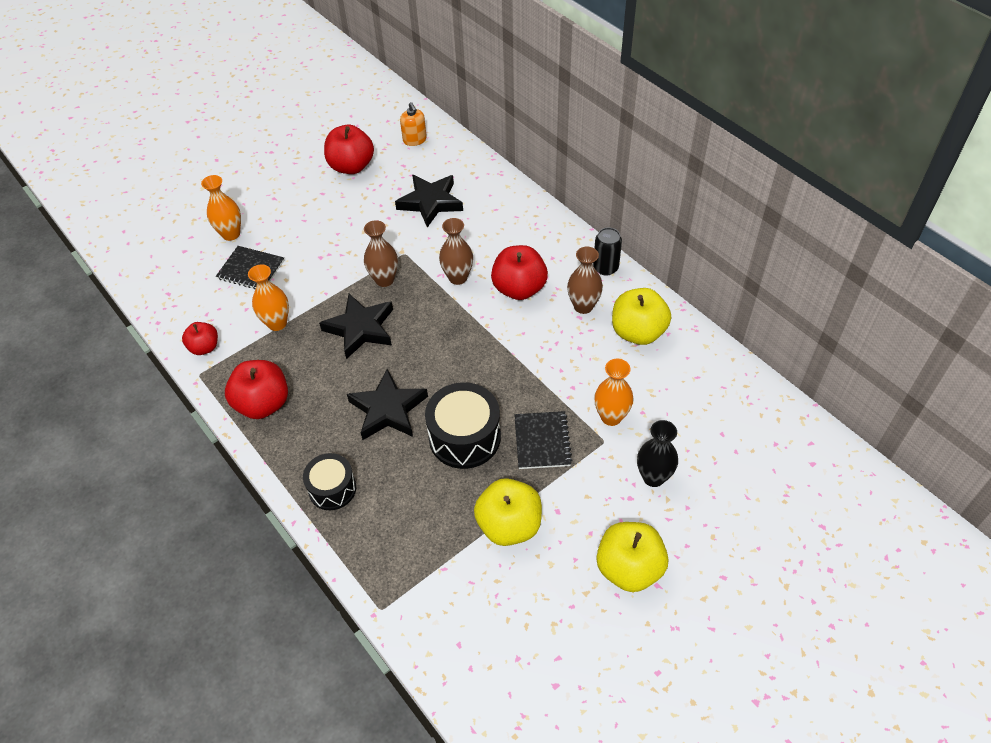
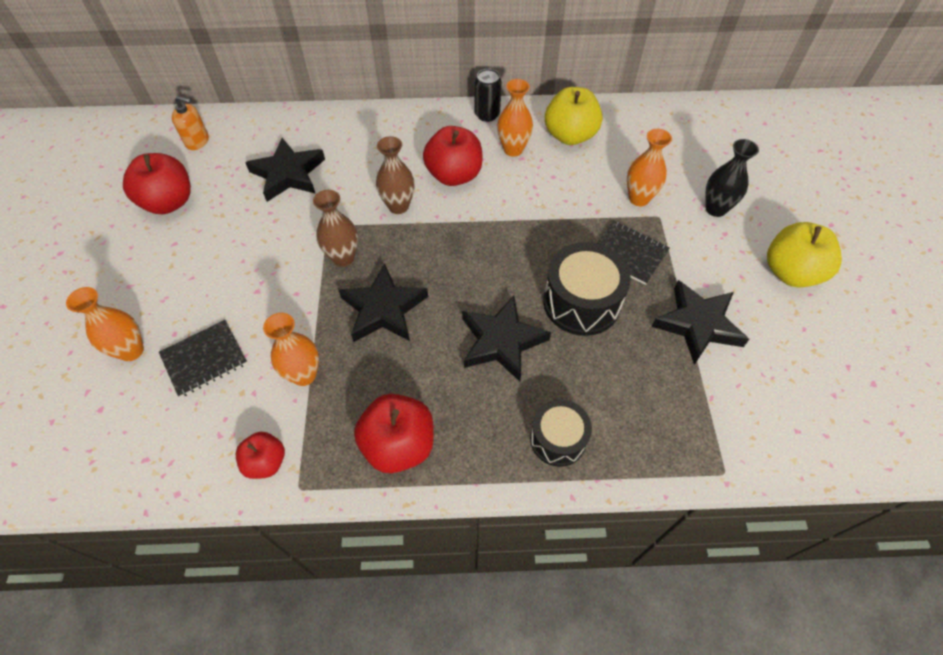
camera: 55 degrees left, 5 degrees up
yellow apple [474,478,542,546] -> black star [652,280,749,365]
brown vase [567,247,603,314] -> orange vase [497,79,533,157]

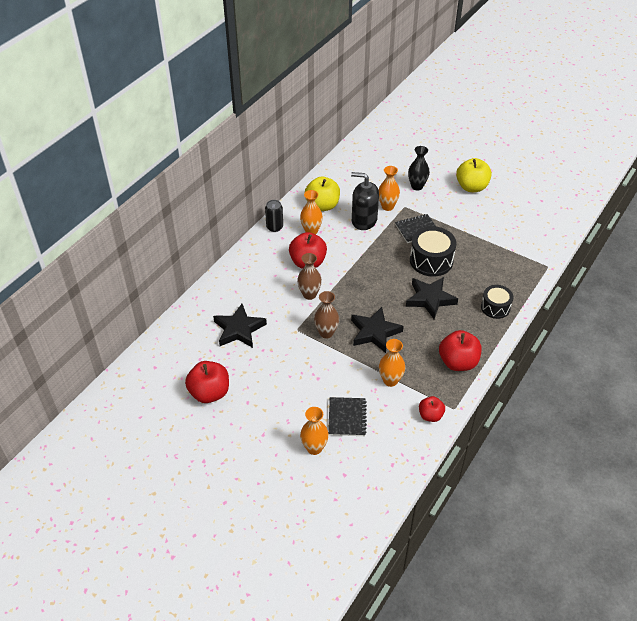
camera: 55 degrees left, 10 degrees down
orange soap dispenser [172,96,209,150] -> none
black star [652,280,749,365] -> none
none -> black soap dispenser [351,172,379,230]

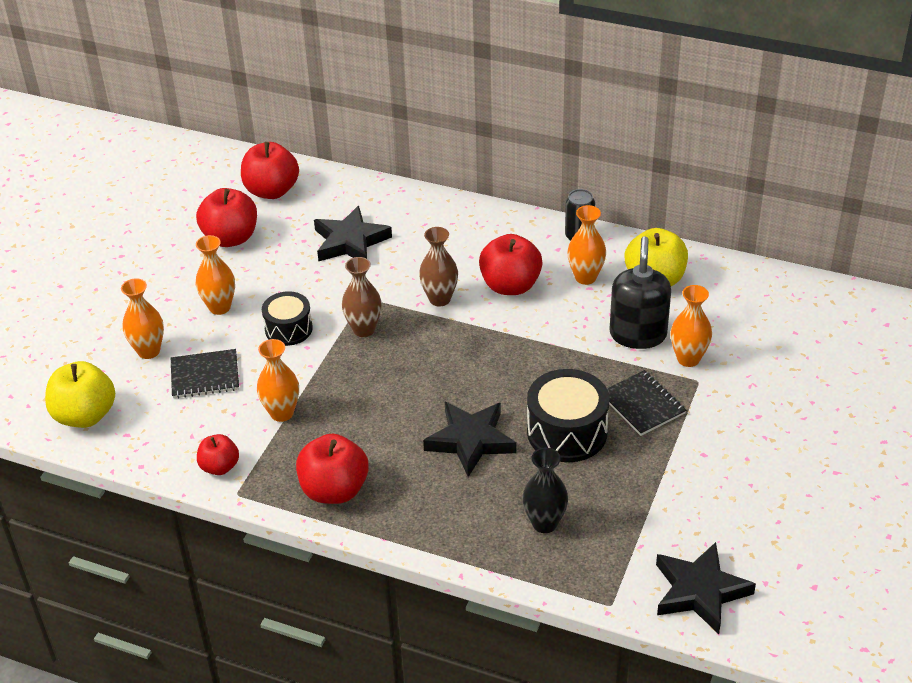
camera: 80 degrees right, 5 degrees down
black star [351,307,404,353] -> black star moved to [656,542,756,634]
black vase [408,146,430,191] -> black vase moved to [522,448,568,533]
yellow apple [456,158,492,192] -> yellow apple moved to [45,361,115,428]
black drum [481,285,514,319] -> black drum moved to [262,291,313,346]
none -> orange vase [196,235,235,315]
none -> red apple [241,142,299,199]

